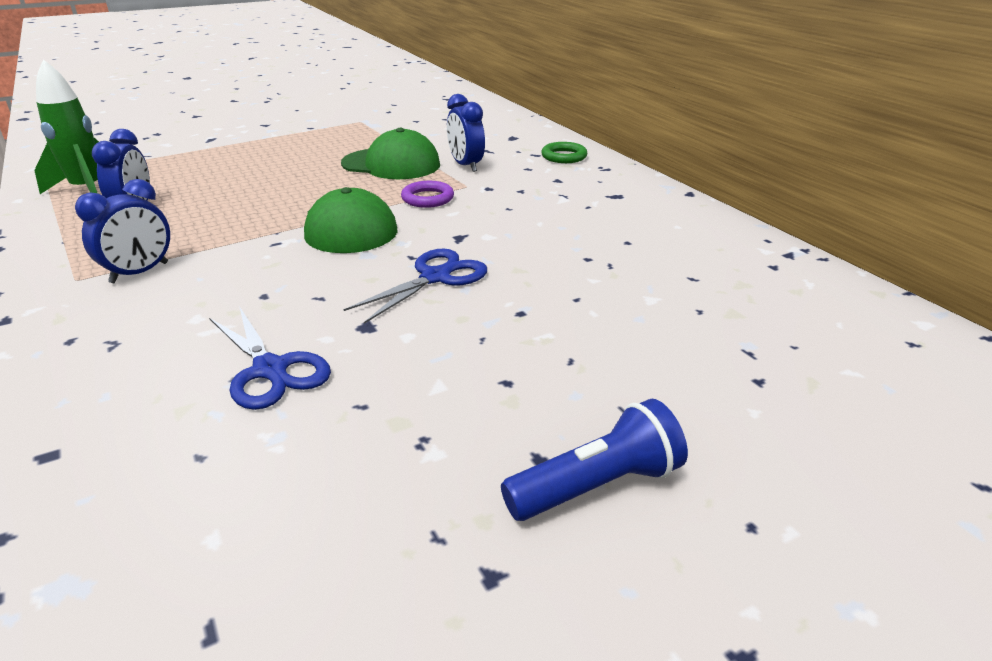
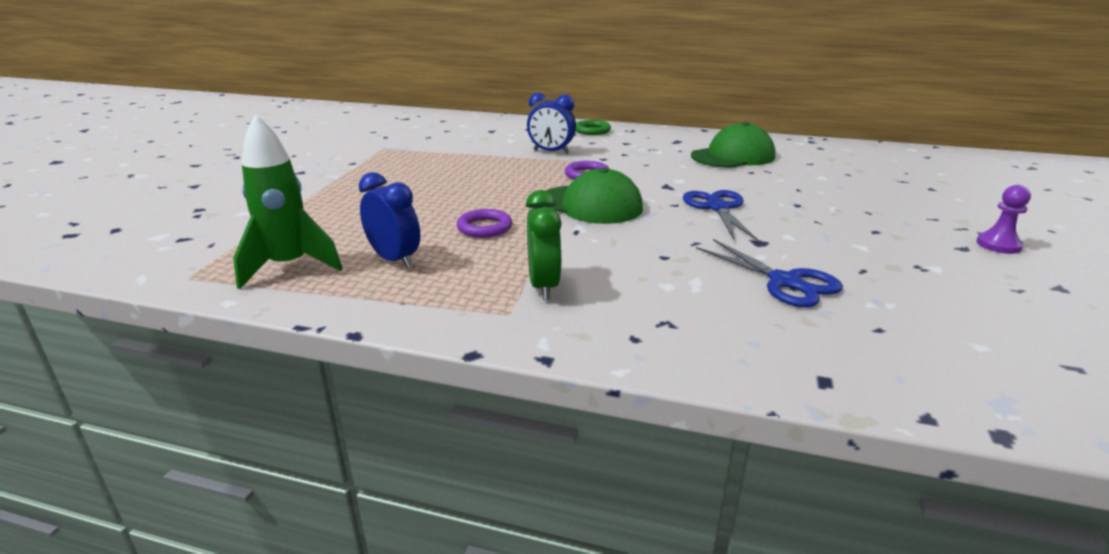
camera: 45 degrees left, 5 degrees down
blue clock [75,179,170,283] -> green clock [526,190,562,300]
blue scissors [209,306,331,410] -> blue scissors turned 45 degrees clockwise [696,239,843,307]
green cap [341,128,440,179] -> green cap moved to [691,122,775,168]
blue flashlight [501,399,688,521] -> purple pawn [976,185,1031,254]
none -> purple ring [457,209,512,238]

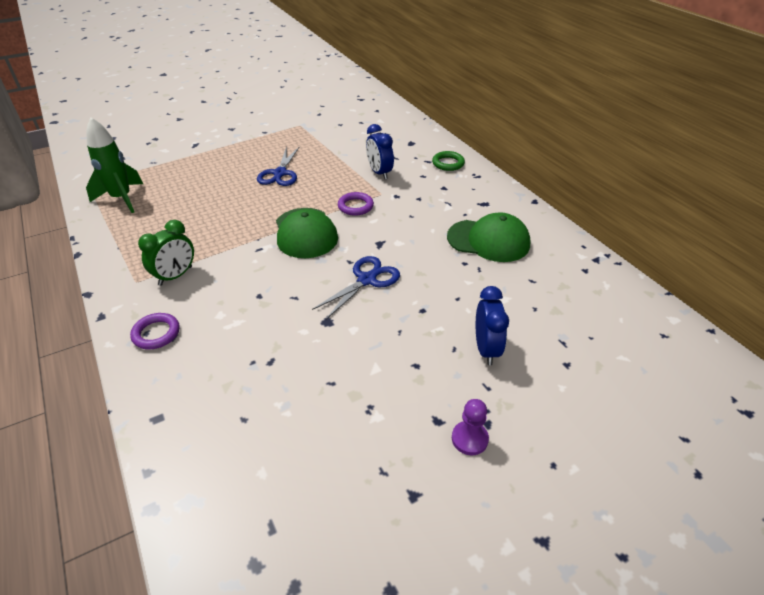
camera: 45 degrees right, 15 degrees up
blue clock [359,172,420,268] -> blue clock moved to [476,286,509,365]
purple ring [457,209,512,238] -> purple ring moved to [130,313,180,349]
blue scissors [696,239,843,307] -> blue scissors moved to [257,147,299,186]

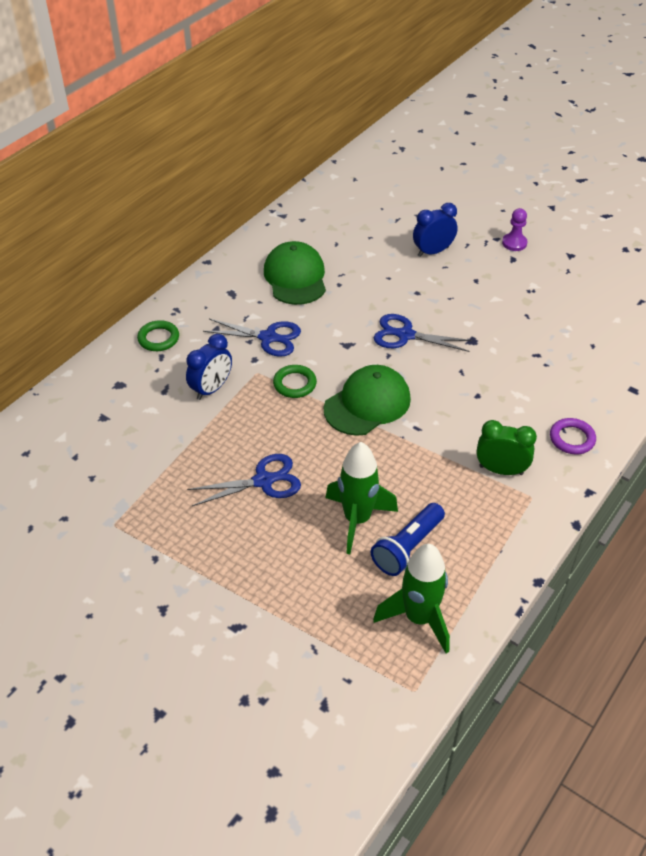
camera: 115 degrees left, 5 degrees up
purple ring [338,192,374,216] -> green ring [273,365,317,398]
none -> blue scissors [203,319,301,357]
none -> green rocket [325,442,398,554]
none -> blue flashlight [371,503,445,576]

